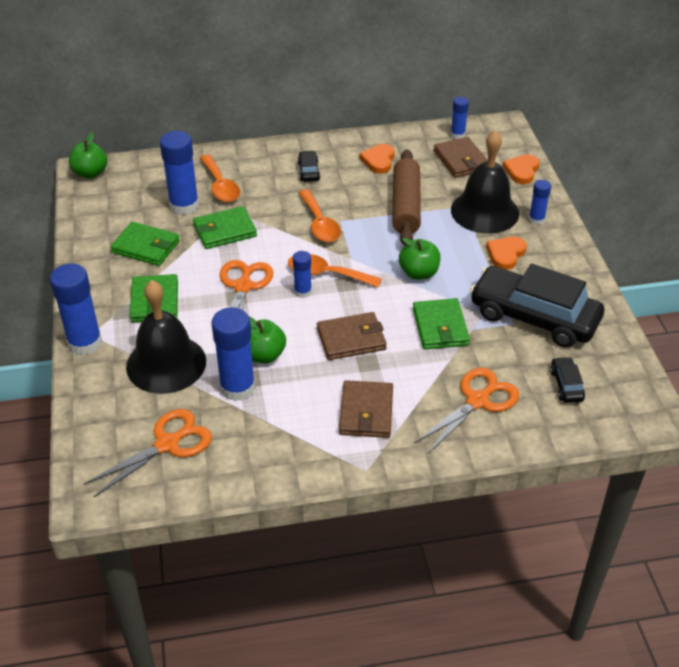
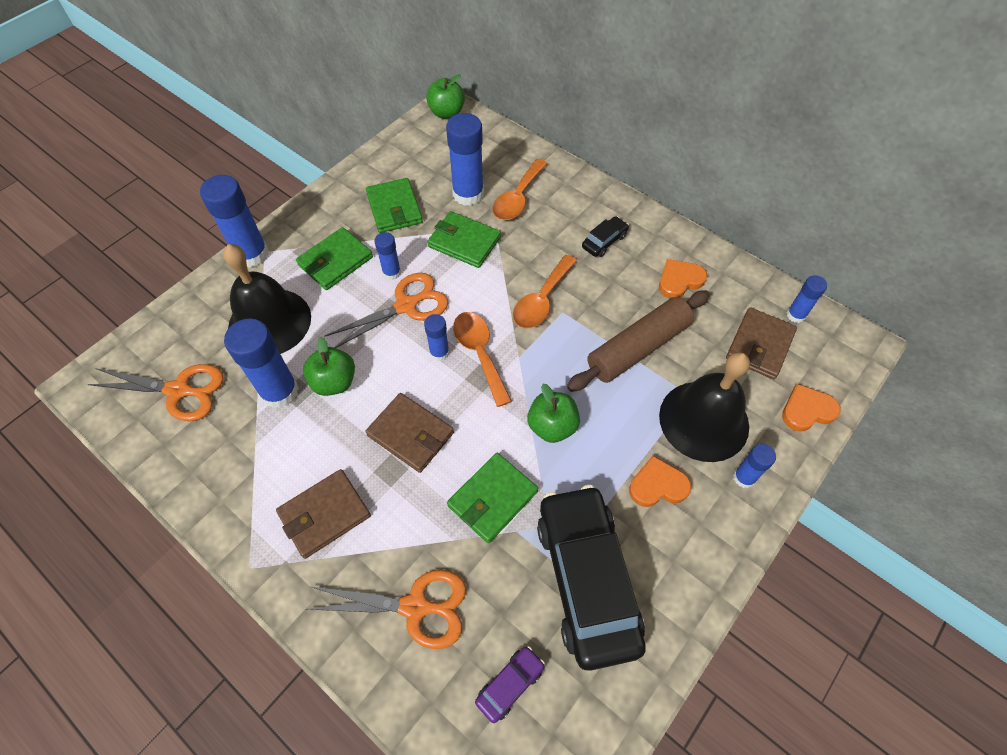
camera: 50 degrees right, 15 degrees up
black car [550,357,585,403] -> purple car [475,646,545,723]
none -> blue glue stick [374,232,401,280]

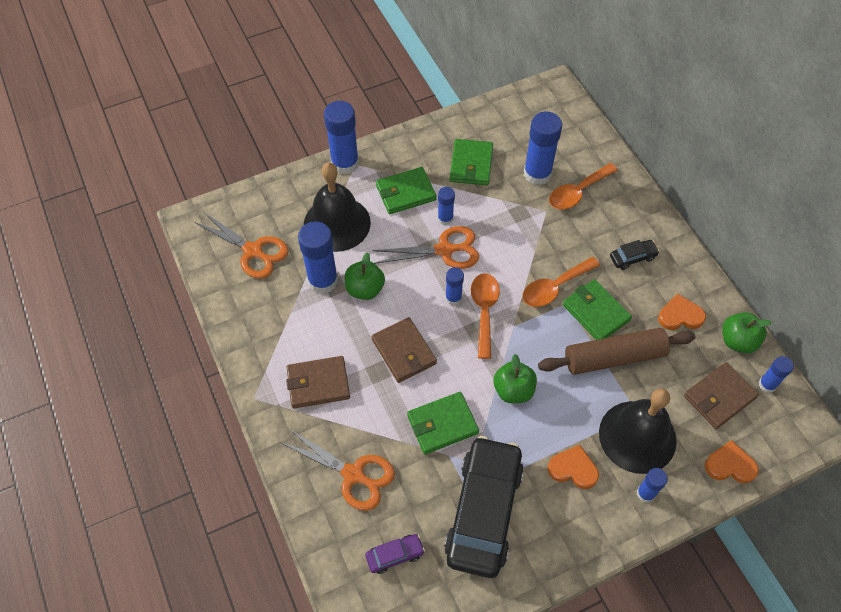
camera: 25 degrees right, 0 degrees up
green apple [426,74,465,119] -> green apple moved to [722,312,772,353]
green wallet [427,211,501,268] -> green wallet moved to [563,279,632,340]

